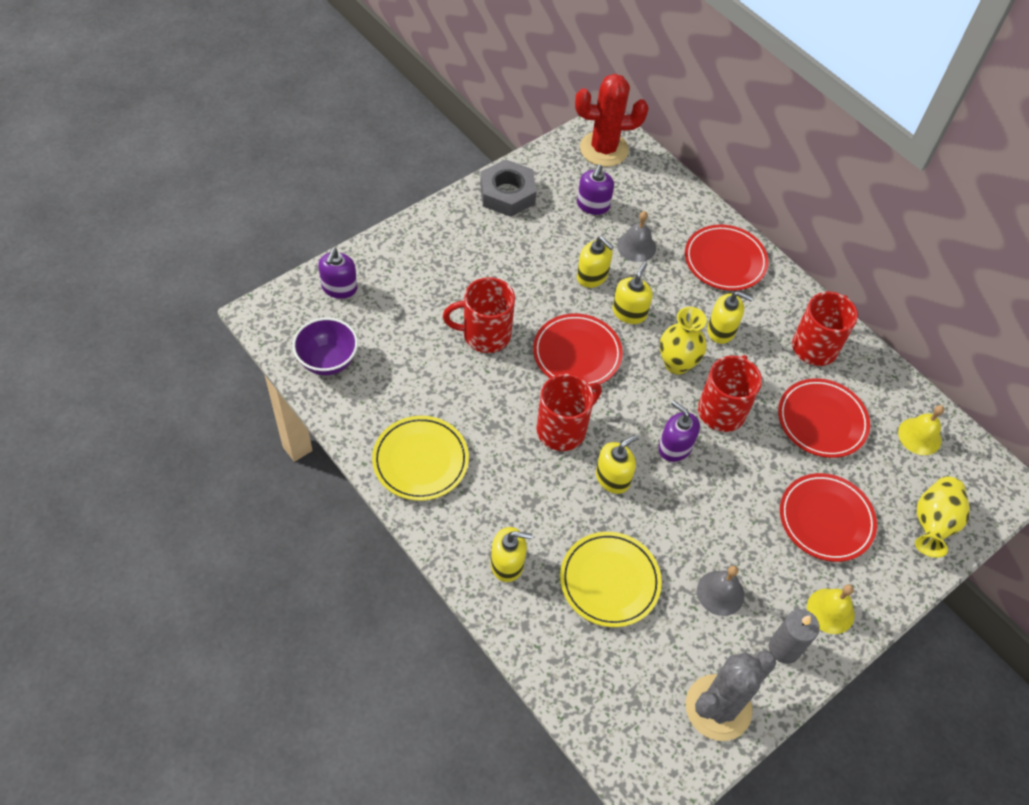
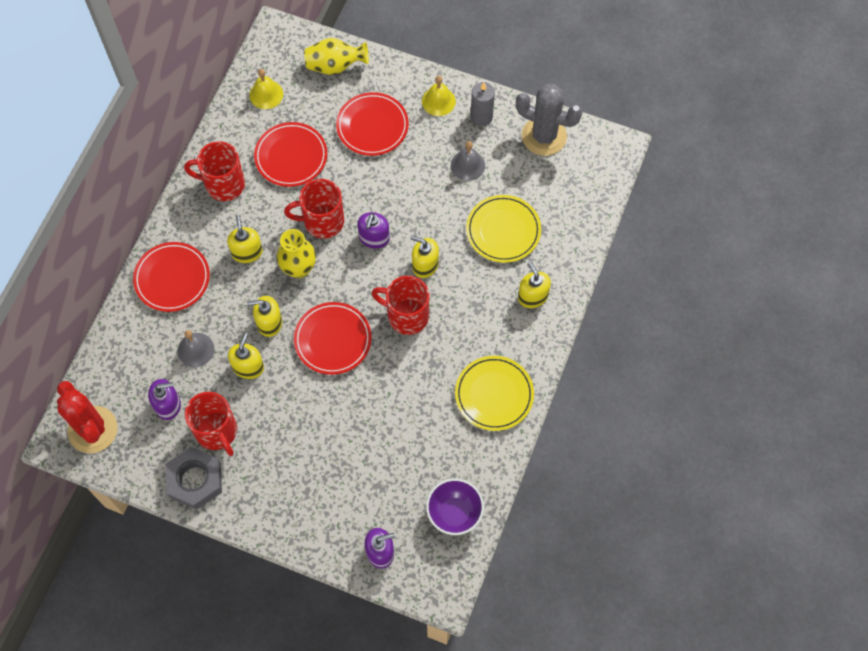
camera: 115 degrees left, 10 degrees up
red mug [443,277,515,353] -> red mug moved to [185,392,237,456]

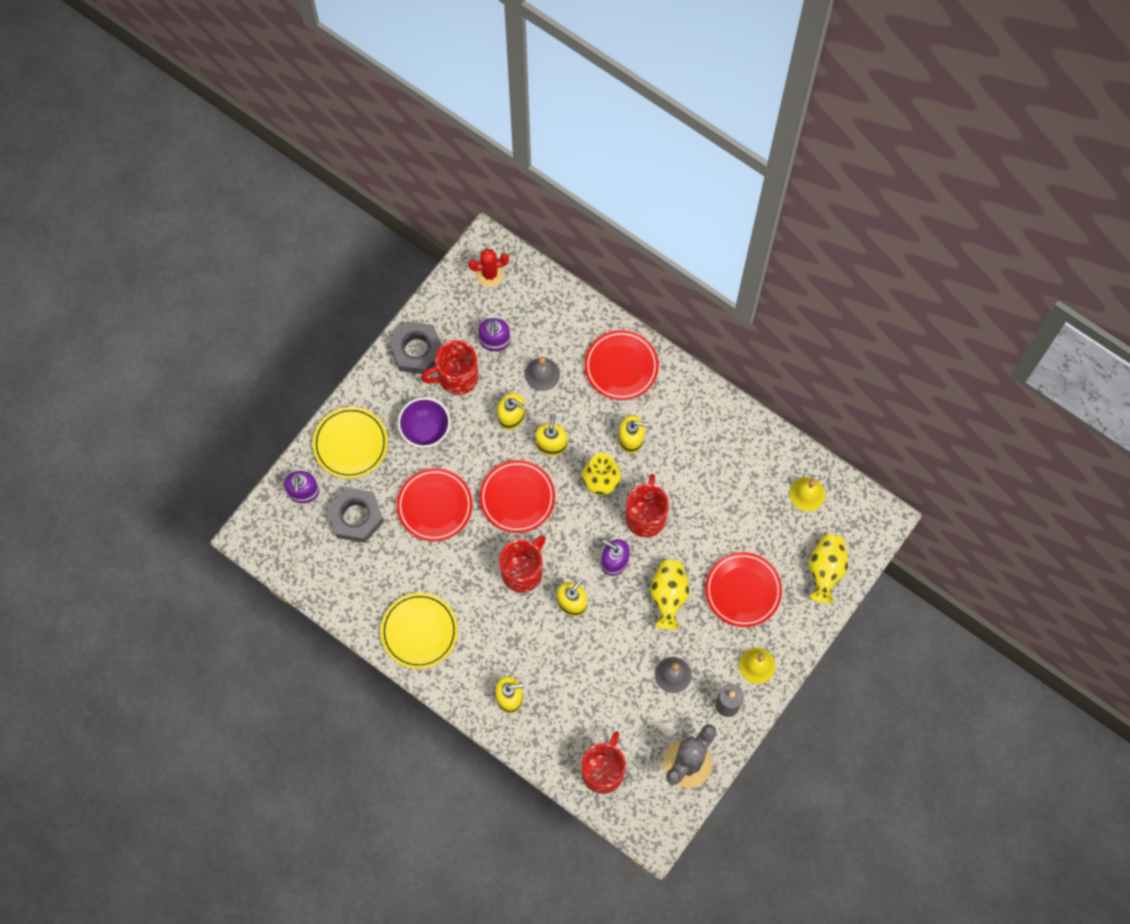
camera: 105 degrees right, 5 degrees up
red cactus [57,381,118,453] -> red cactus [468,249,509,287], size x0.62
red mug [184,141,245,201] -> red mug moved to [582,731,626,794]
red plate [254,122,327,187] -> red plate moved to [397,468,473,541]
purple bowl [426,479,484,535] -> purple bowl moved to [398,397,451,448]
yellow plate [466,195,541,263] -> yellow plate moved to [313,407,388,479]
none -> grey nut [327,487,384,543]
none -> yellow vase [650,559,690,630]

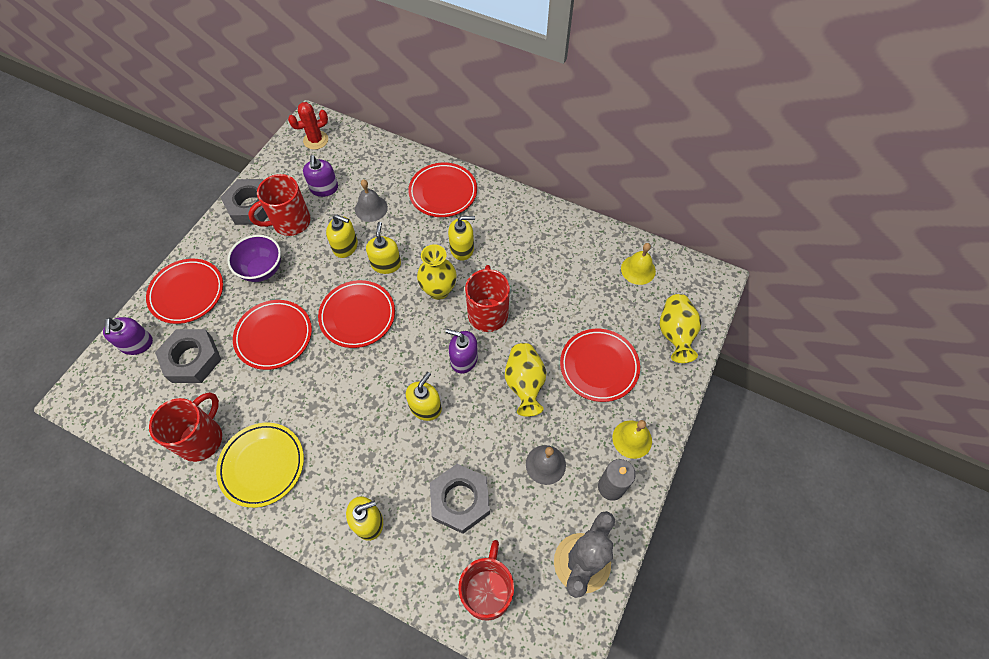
camera: 10 degrees left, 10 degrees down
yellow plate [313,407,388,479] -> red plate [146,259,223,324]
red mug [499,535,546,593] -> red mug moved to [149,392,222,462]
none -> grey nut [430,464,490,534]

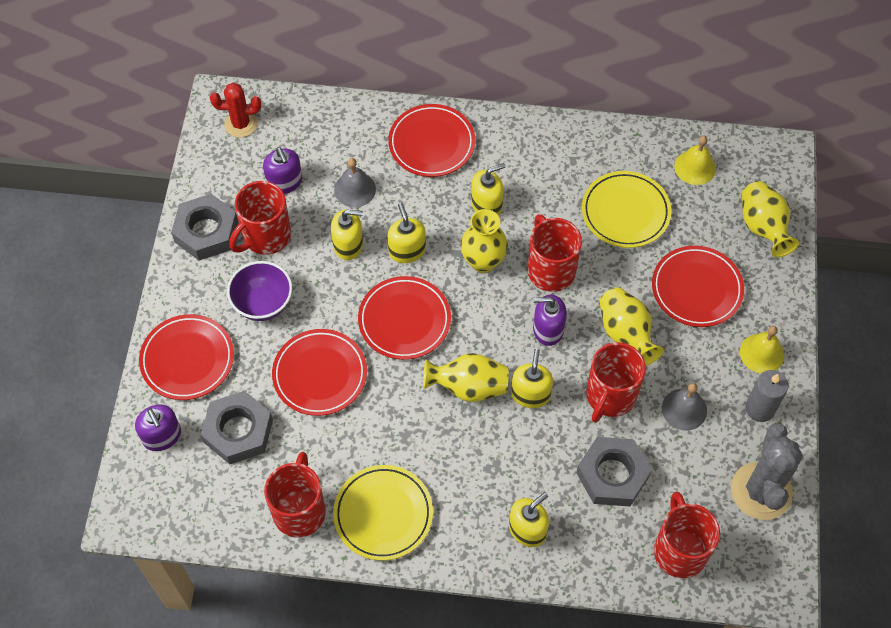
camera: 20 degrees left, 0 degrees up
red cactus [288,102,328,150] -> red cactus turned 45 degrees clockwise [210,83,261,138]
none -> yellow vase [423,353,509,402]
none -> yellow plate [582,171,671,248]
none -> red mug [586,342,646,423]

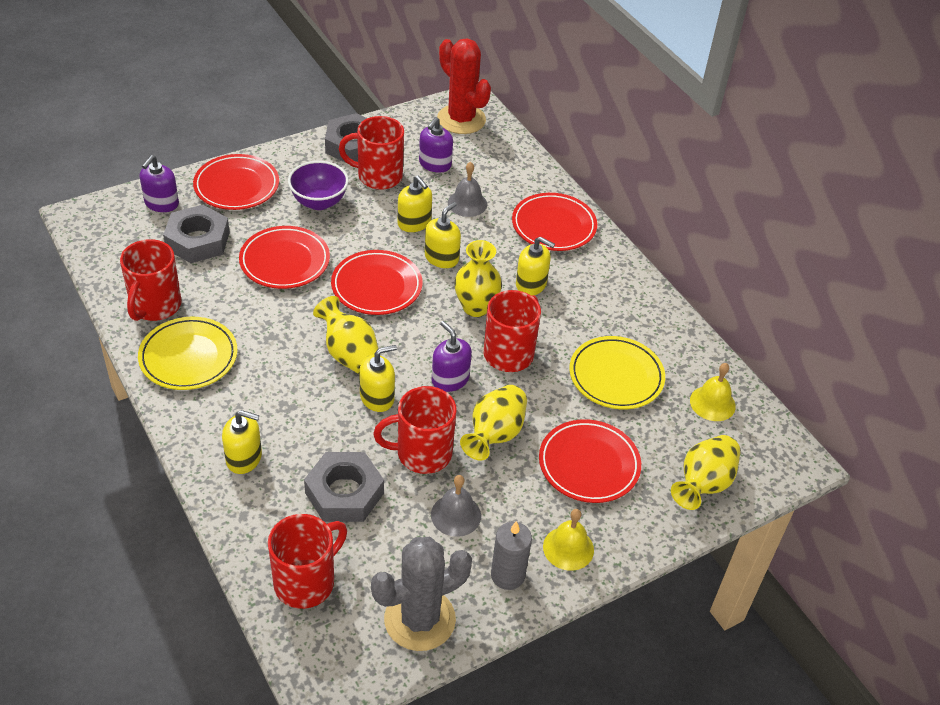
camera: 50 degrees right, 15 degrees down
red cactus [210,83,261,138] -> red cactus [437,38,491,134], size x1.62
red mug [264,452,326,538] -> red mug turned 135 degrees clockwise [120,239,182,321]

